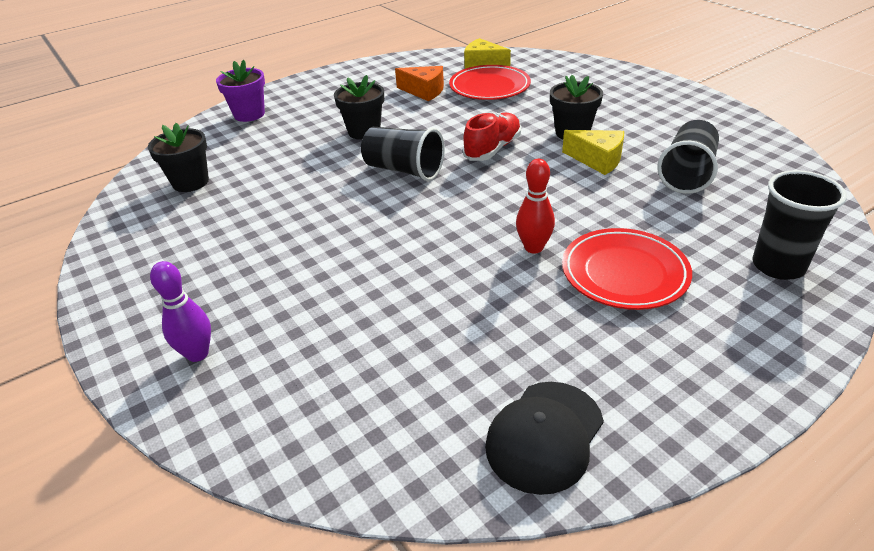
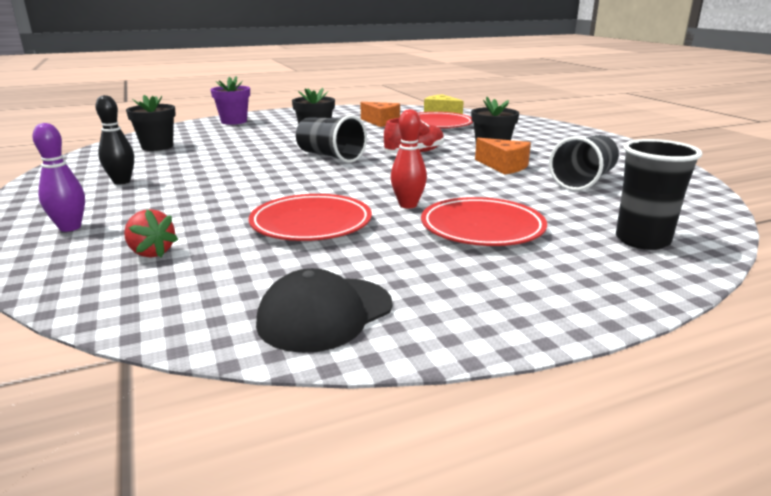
camera: 10 degrees right, 15 degrees down
yellow cheese [562,130,624,175] -> orange cheese [475,138,531,174]
none -> black bowling pin [95,95,134,184]
none -> red strawberry [124,209,178,258]
none -> red plate [249,194,372,241]

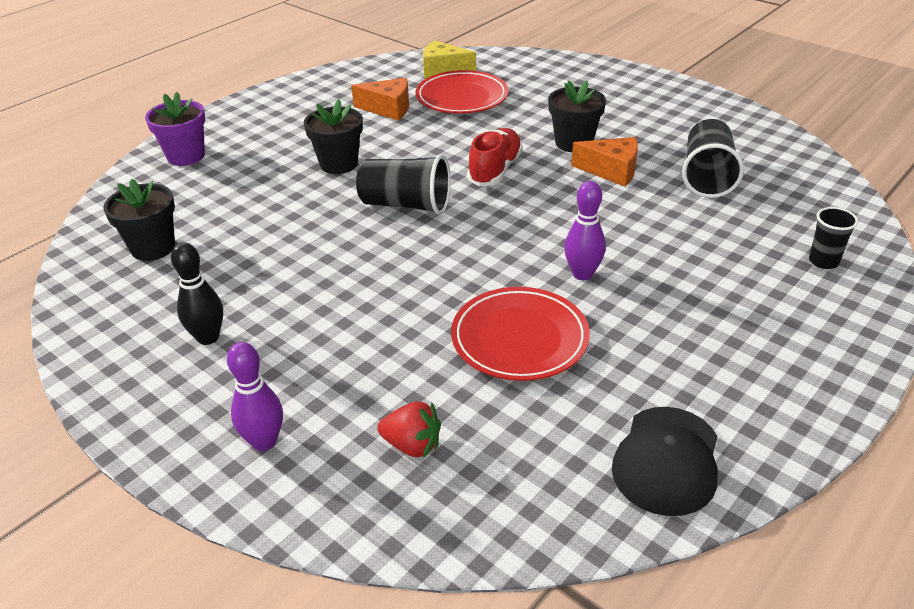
camera: 25 degrees left, 15 degrees up
red bowling pin [391,109,427,208] -> purple bowling pin [564,181,606,280]
red plate [421,197,547,246] -> none
black cup [616,139,702,250] -> black cup [809,207,858,269], size x0.58

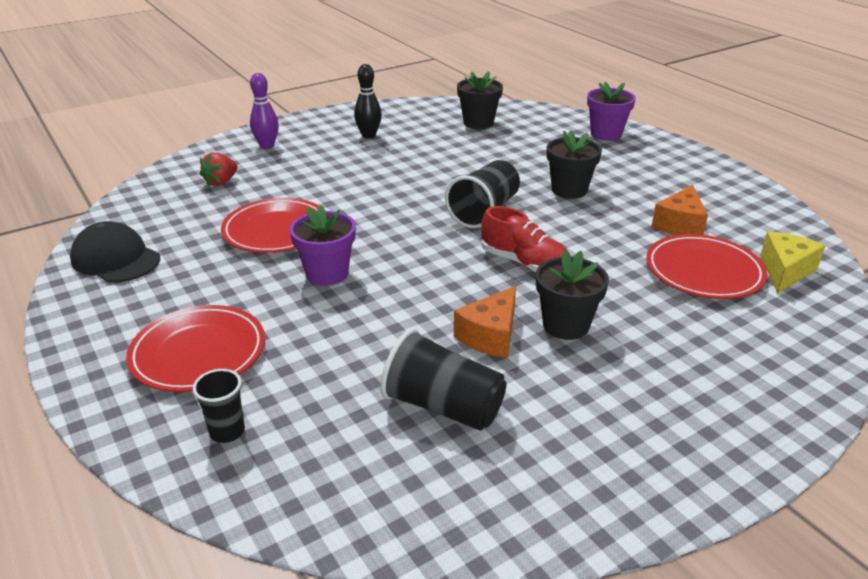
camera: 105 degrees right, 5 degrees down
purple bowling pin [564,181,606,280] -> purple flower pot [290,205,356,286]
none -> red plate [126,305,265,392]

